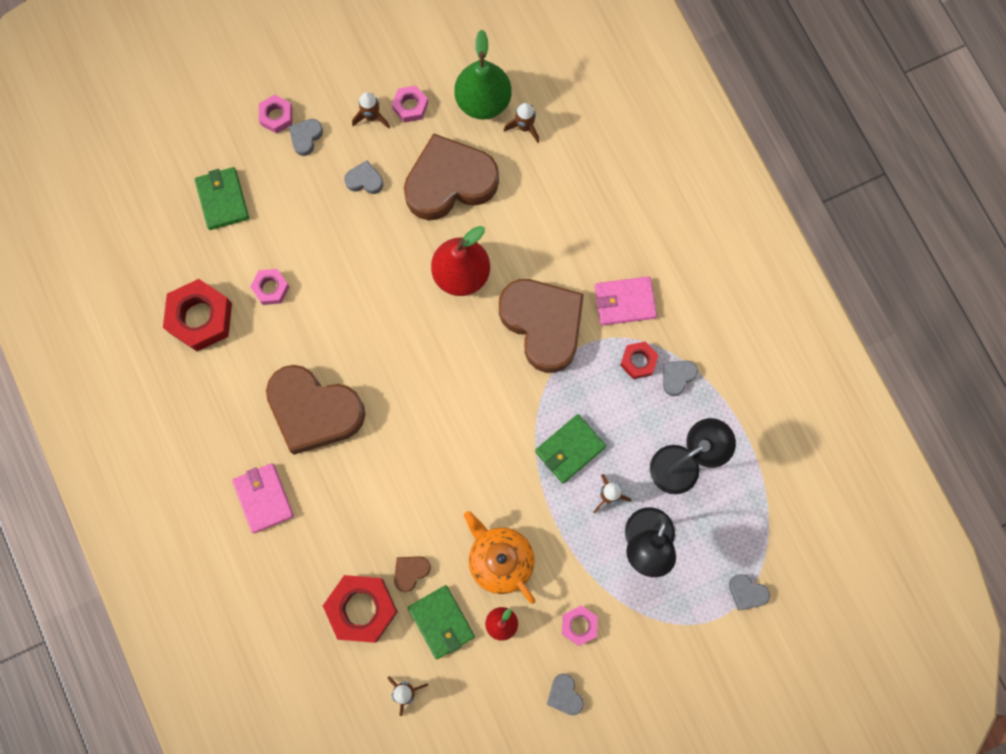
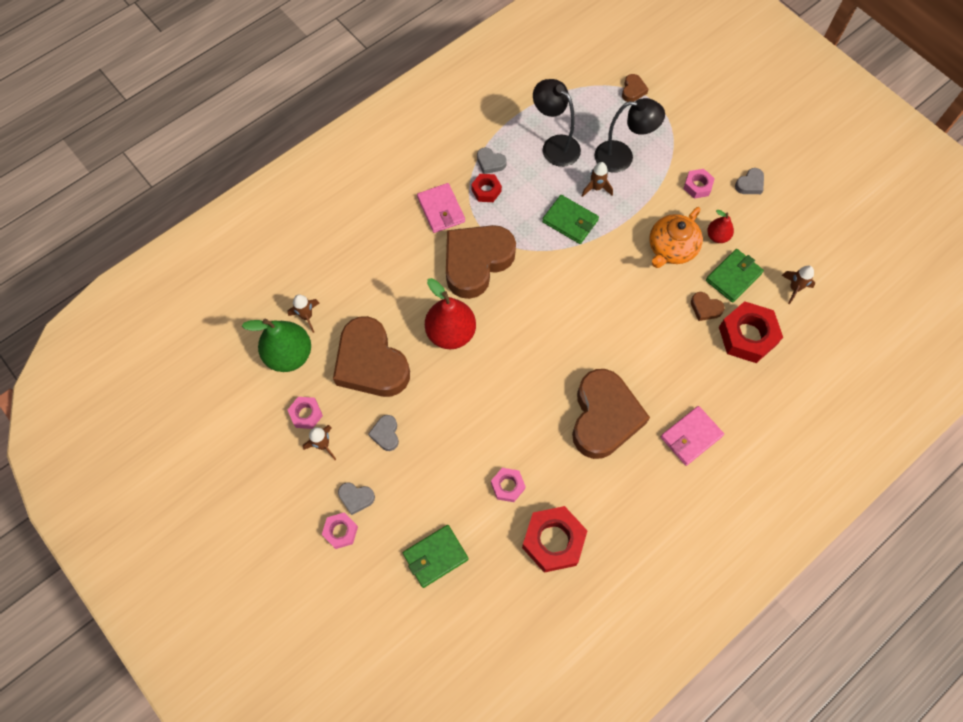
camera: 105 degrees left, 10 degrees down
grey heart [729,574,770,611] -> brown heart [622,74,649,102]

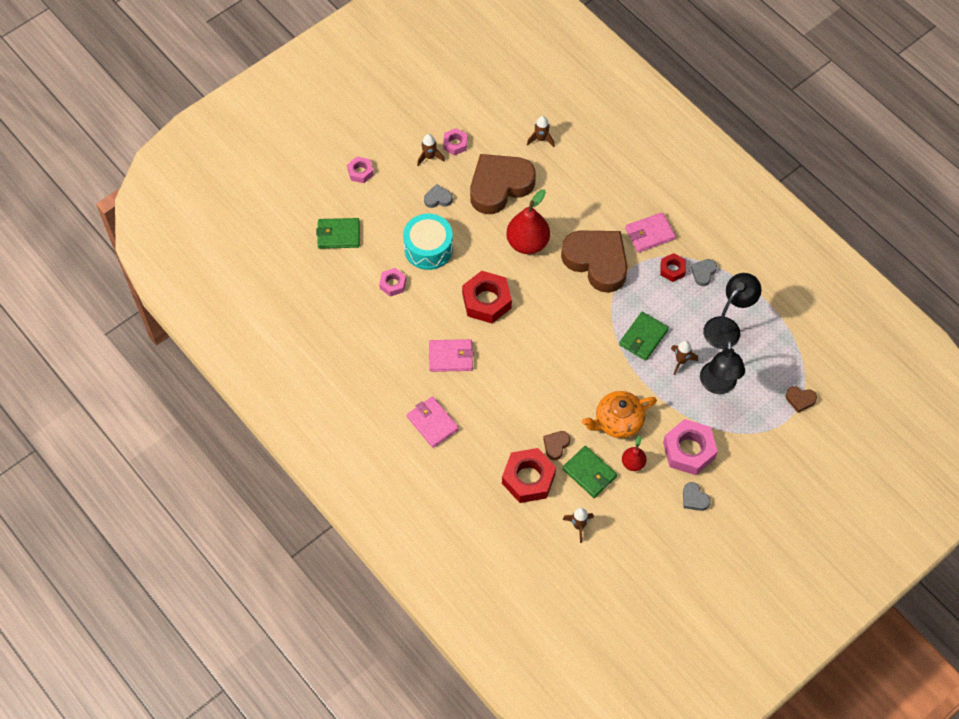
camera: 90 degrees right, 5 degrees down
green pear [242,319,311,372] -> none
grey heart [338,483,375,515] -> none
green wallet [403,525,469,588] -> green wallet turned 60 degrees counterclockwise [316,218,360,249]
red nut [522,506,587,573] -> red nut moved to [462,271,512,323]
brown heart [572,369,650,459] -> pink wallet [429,339,474,372]
orange teapot [650,207,703,268] -> orange teapot turned 60 degrees counterclockwise [582,391,657,438]
pink nut [683,169,715,199] -> pink nut [663,419,718,475], size x1.83
none -> turquoise drum [403,213,453,270]

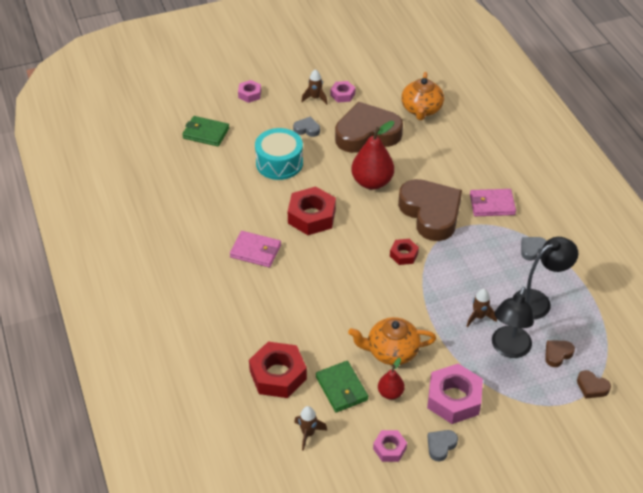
camera: 20 degrees right, 15 degrees down
pink nut [379,268,406,297] -> pink nut moved to [373,430,407,462]
pink wallet [407,396,459,448] -> none
brown rocket [527,116,555,147] -> orange teapot [401,72,444,120]
brown heart [543,431,570,460] -> brown heart moved to [545,340,575,367]
green wallet [619,312,669,361] -> none
red nut [661,253,686,282] -> red nut moved to [390,239,419,265]
grey heart [683,482,711,511] -> grey heart turned 60 degrees clockwise [428,430,458,462]

